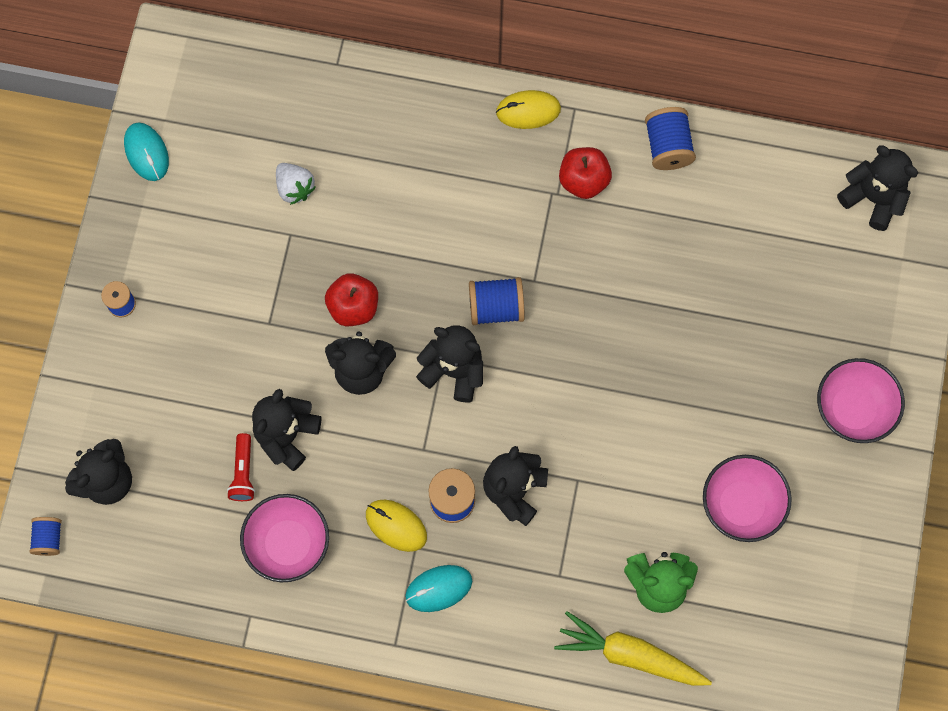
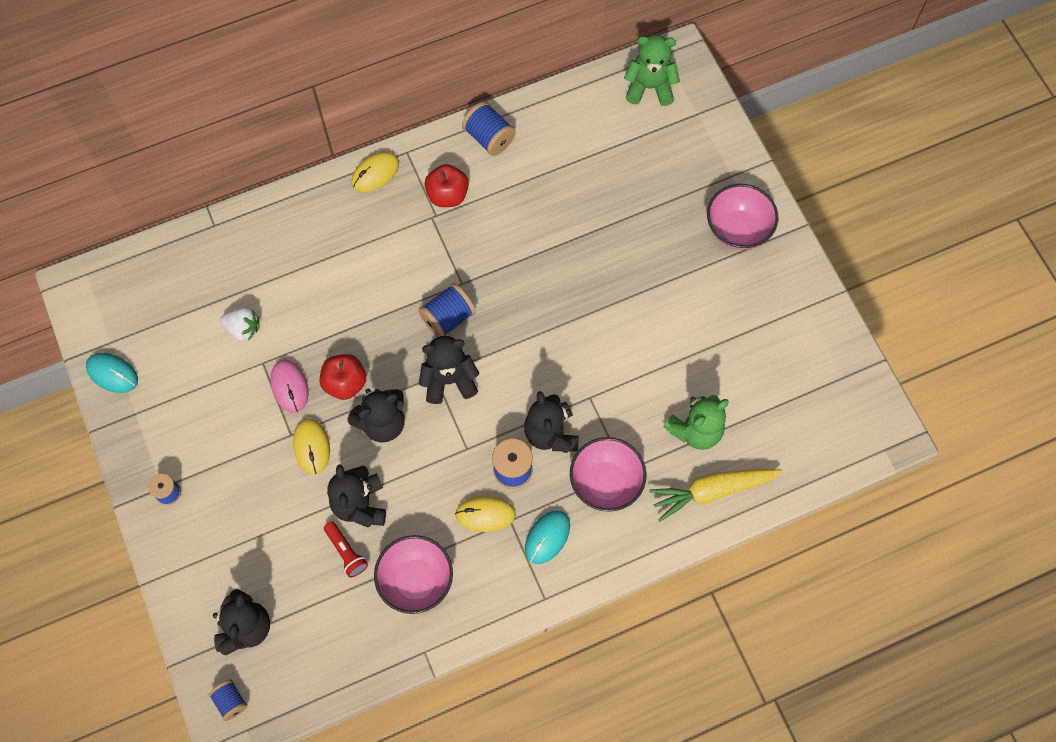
camera: 35 degrees left, 5 degrees down
pink bowl [703,455,792,542] -> pink bowl moved to [570,437,647,512]
black teddy bear [837,145,918,231] -> green teddy bear [624,35,680,106]
none -> pink mouse [271,359,309,413]
none -> yellow mouse [293,418,330,474]

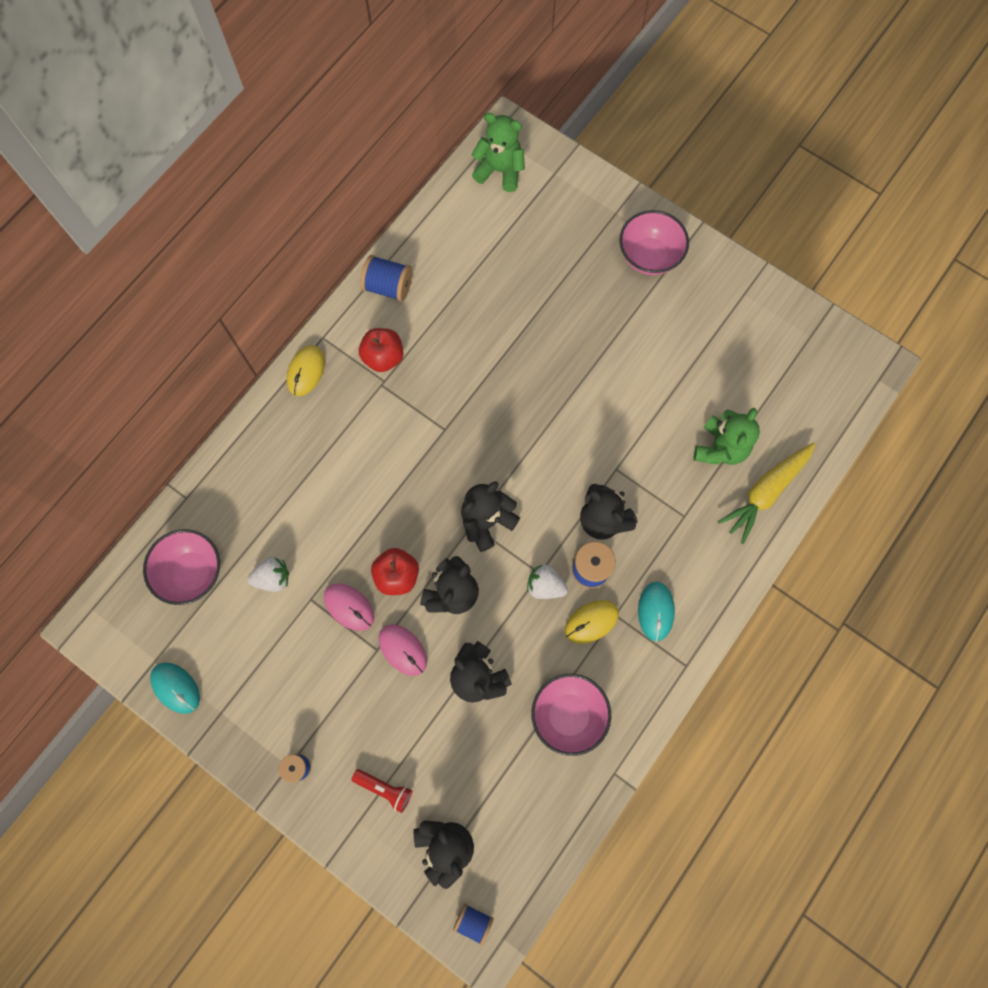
camera: 30 degrees left, 5 degrees up
turquoise mouse [86,353,138,393] -> turquoise mouse turned 45 degrees clockwise [150,662,200,714]
yellow mouse [293,418,330,474] -> pink mouse [379,624,427,676]
red flashlight [324,521,368,578] -> red flashlight moved to [352,769,412,813]
blue spool [419,283,476,337] -> none
pink bowl [570,437,647,512] -> pink bowl moved to [143,529,220,605]
green teddy bear [624,35,680,106] -> green teddy bear turned 45 degrees clockwise [471,113,525,192]
none -> white strawberry [527,564,568,599]

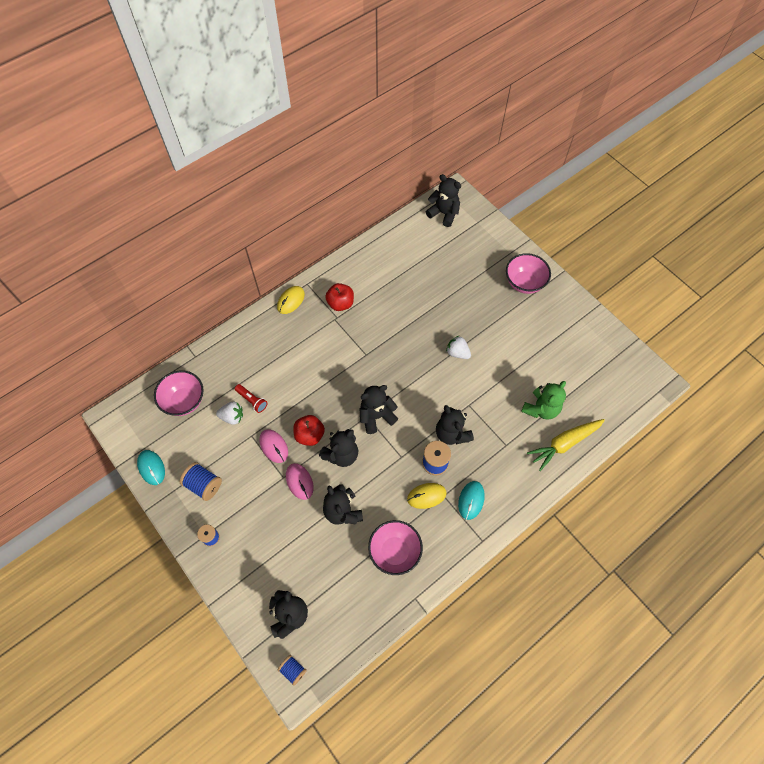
camera: 15 degrees right, 10 degrees down
red flashlight [352,769,412,813] -> red flashlight moved to [235,384,267,413]
blue spool [360,255,412,301] -> blue spool moved to [180,462,222,501]
green teddy bear [471,113,525,192] -> black teddy bear [426,174,461,227]
white strawberry [527,564,568,599] -> white strawberry moved to [446,336,471,359]

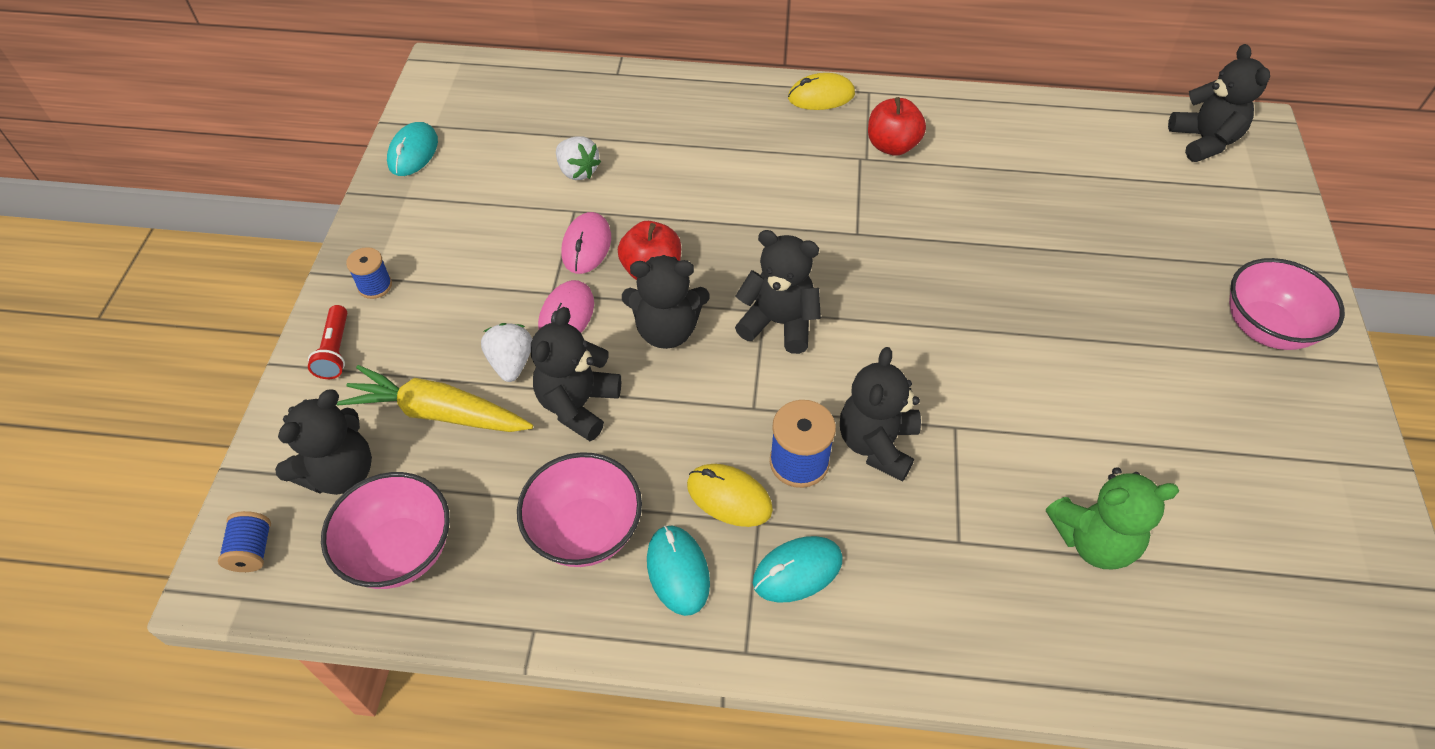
camera: 45 degrees right, 10 degrees down
pink bowl [154,371,204,416] -> pink bowl moved to [321,472,450,589]
blue spool [180,462,222,501] -> none
red flashlight [235,384,267,413] -> red flashlight moved to [308,305,347,379]
white strawberry [446,336,471,359] -> white strawberry moved to [481,323,532,382]
yellow carrot [527,419,605,471] -> yellow carrot moved to [337,365,533,432]
none -> turquoise mouse [647,525,710,616]

